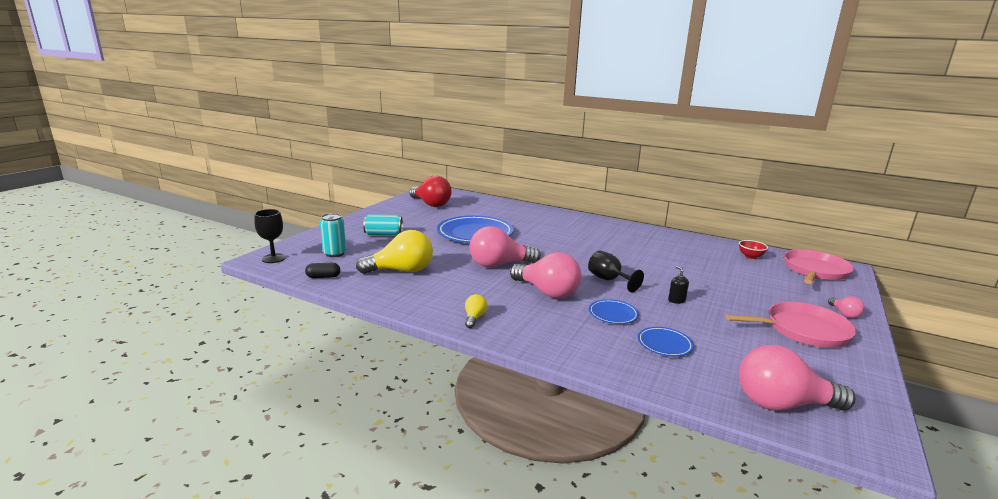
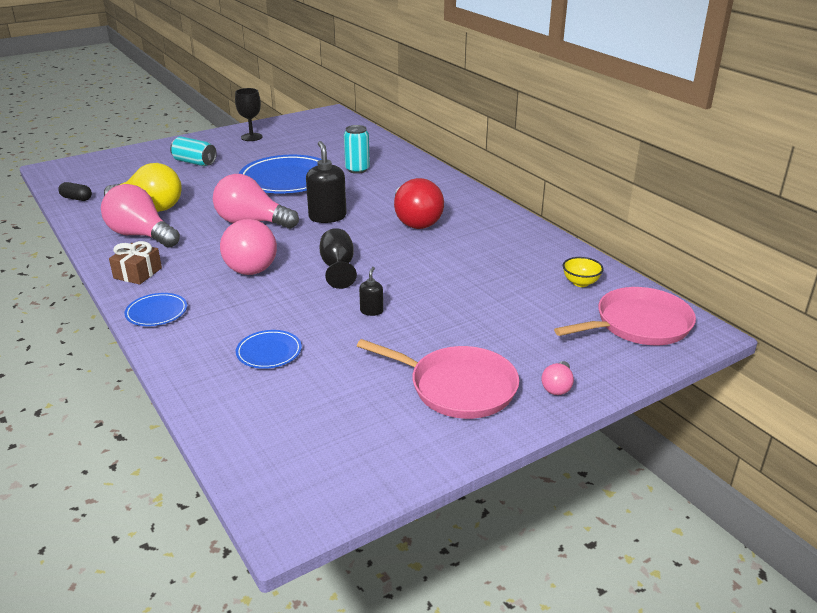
camera: 30 degrees right, 10 degrees up
black goblet [254,209,286,263] -> black goblet moved to [235,88,263,141]
turquoise can [320,213,346,257] -> turquoise can moved to [344,125,370,174]
red light bulb [409,176,452,207] -> red light bulb moved to [394,178,444,229]
yellow light bulb [465,294,488,328] -> brown gift [109,241,162,285]
blue plate [589,299,639,324] -> blue plate moved to [125,293,187,326]
red bowl [739,240,768,259] -> yellow bowl [563,257,604,287]
pink light bulb [739,345,855,411] -> pink light bulb moved to [101,184,180,248]
none -> black soap dispenser [306,141,347,223]

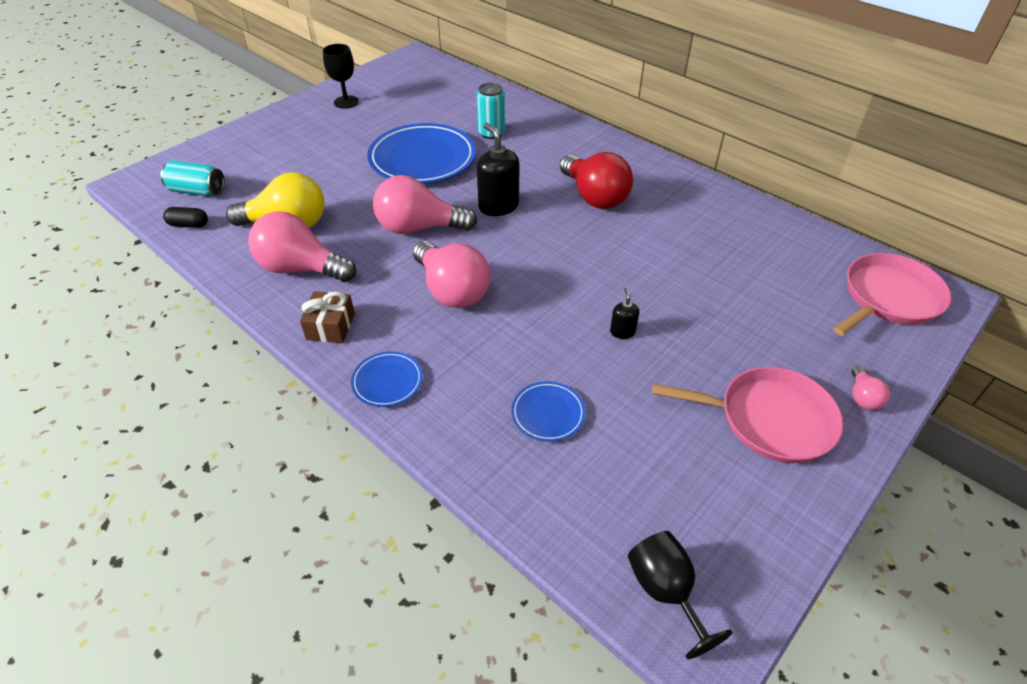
camera: 15 degrees left, 15 degrees up
turquoise can [170,136,217,166] -> turquoise can moved to [160,160,225,197]
black goblet [319,228,357,289] -> black goblet moved to [628,531,733,659]
yellow bowl [563,257,604,287] -> none

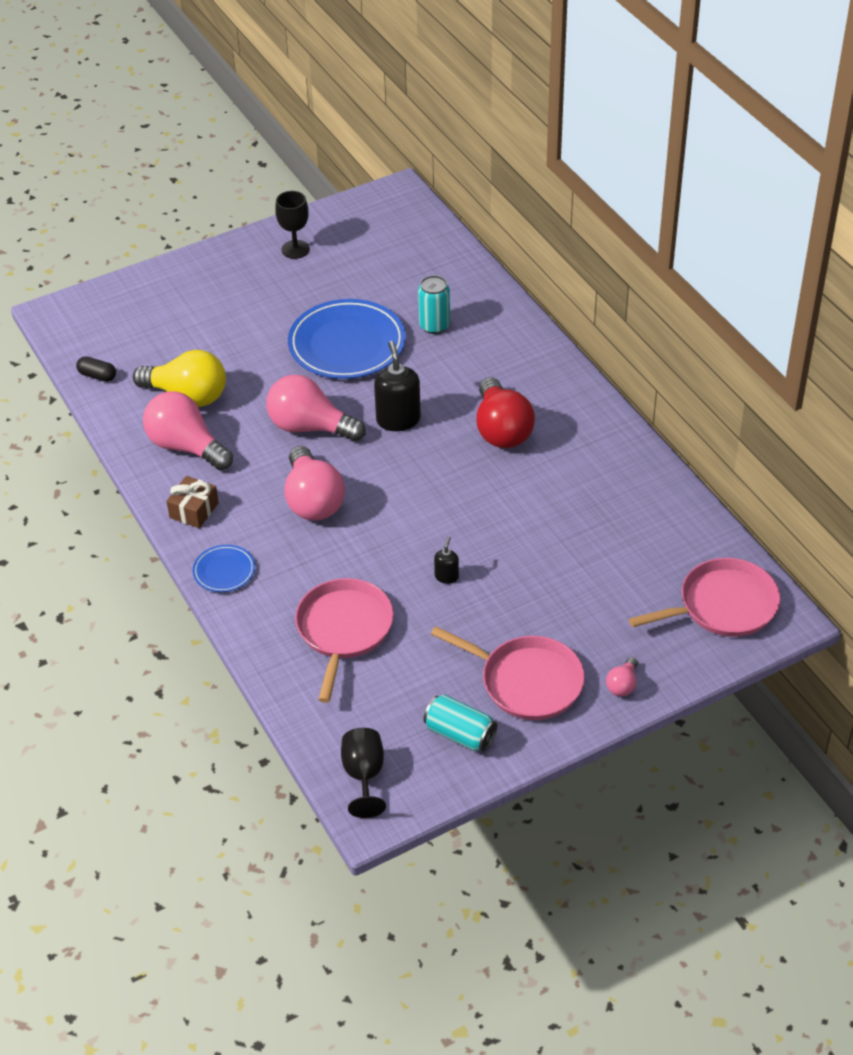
camera: 20 degrees right, 0 degrees up
turquoise can [160,160,225,197] -> turquoise can moved to [424,694,497,752]
blue plate [511,381,586,442] -> pink pan [295,578,394,703]

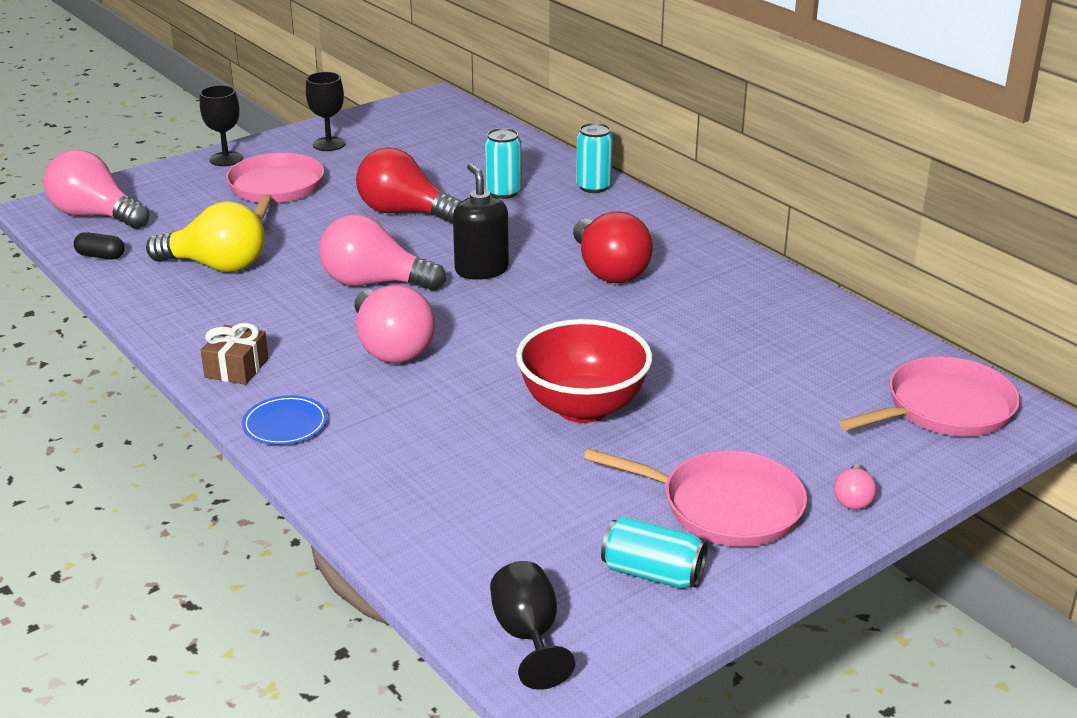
camera: 10 degrees left, 15 degrees down
pink light bulb [143,391,233,471] -> pink light bulb moved to [44,150,149,229]
blue plate [288,299,406,379] -> red light bulb [356,147,462,224]
pink pan [295,578,394,703] -> pink pan moved to [226,153,324,220]
black soap dispenser [434,537,459,584] -> red bowl [516,319,652,423]
none -> black goblet [200,85,243,166]
none -> turquoise can [576,123,613,193]

